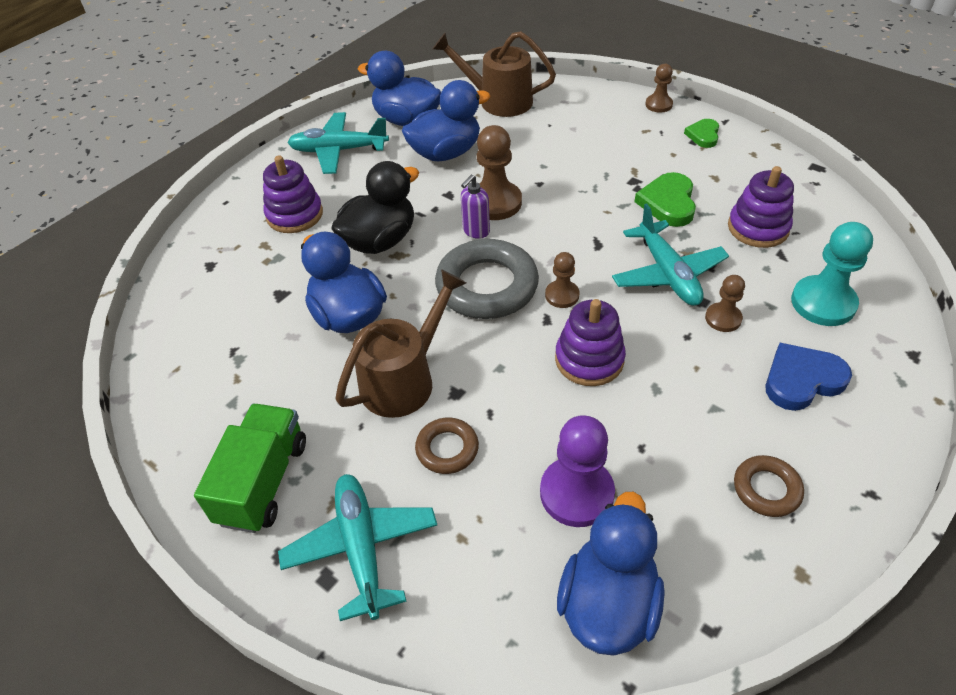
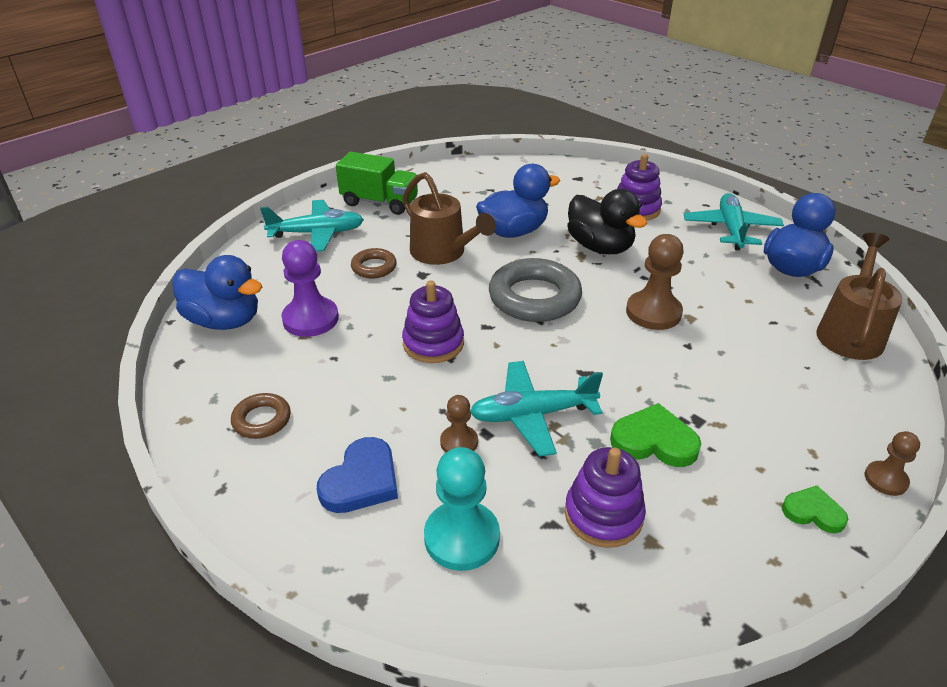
camera: 95 degrees right, 10 degrees down
blue duck [402,80,491,161] -> none
purple soap dispenser [461,175,490,239] -> none
brown pawn [545,252,580,308] -> none
blue heart [765,343,852,411] -> blue heart turned 45 degrees clockwise [317,437,398,513]

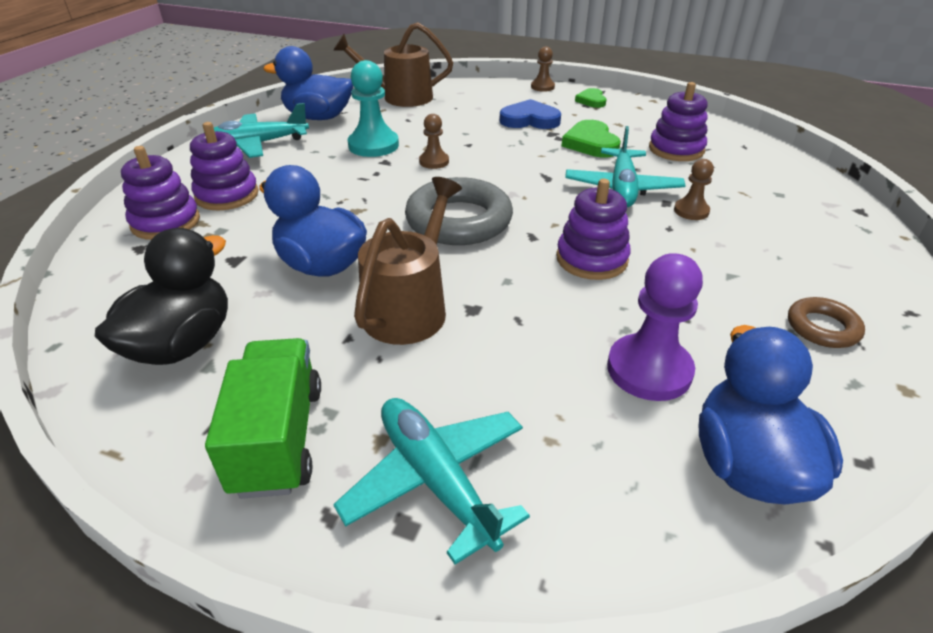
camera: 115 degrees left, 0 degrees up
blue heart [317,437,398,513] -> blue heart moved to [499,99,561,129]
brown ring [351,248,397,278] -> none
turquoise pawn [424,447,500,571] -> turquoise pawn moved to [348,60,399,157]
turquoise plane [470,361,603,457] -> turquoise plane turned 45 degrees clockwise [565,126,686,207]
black duck [567,189,647,254] -> black duck moved to [95,228,228,365]
brown pawn [626,234,684,330] -> brown pawn [419,114,449,169], size x0.57
none -> purple stacking toy [121,146,200,240]

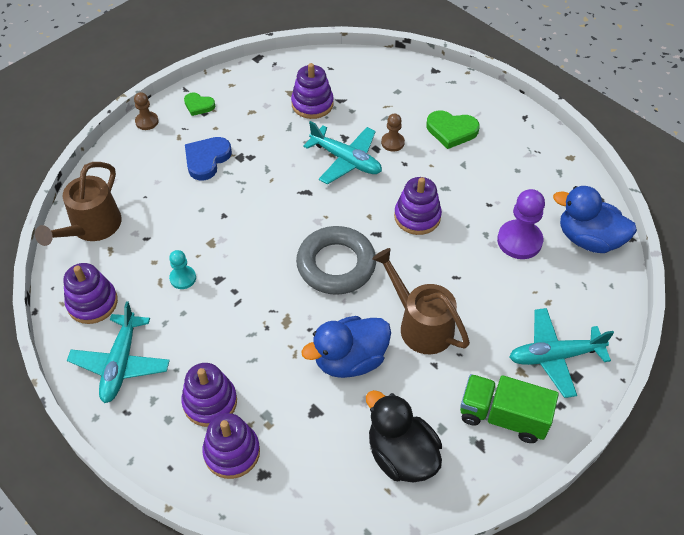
camera: 65 degrees left, 15 degrees up
blue duck [263,46,353,120] -> purple stacking toy [63,263,118,324]
turquoise pawn [348,60,399,157] -> turquoise pawn [169,250,196,289], size x0.57
brown pawn [419,114,449,169] -> none
green heart [562,120,621,158] -> green heart moved to [426,111,480,149]
brown ring [788,297,865,348] -> none

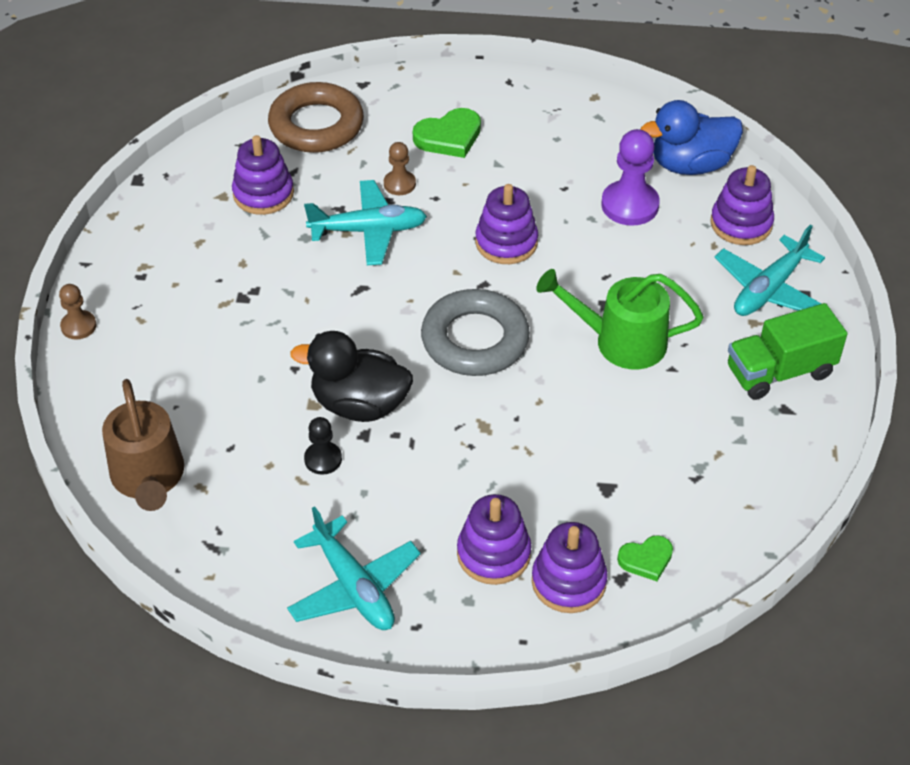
camera: 40 degrees left, 5 degrees down
purple stacking toy [63,263,118,324] -> purple stacking toy moved to [710,165,774,245]
turquoise pawn [169,250,196,289] -> black pawn [304,417,342,475]
green heart [184,93,215,116] -> green heart moved to [617,535,673,581]
blue heart [185,137,232,181] -> none
blue duck [301,316,391,378] -> none
black duck [366,390,442,482] -> black duck moved to [290,331,413,422]
brown watering can [372,248,470,354] -> green watering can [536,269,703,369]
none -> brown ring [268,82,364,153]

